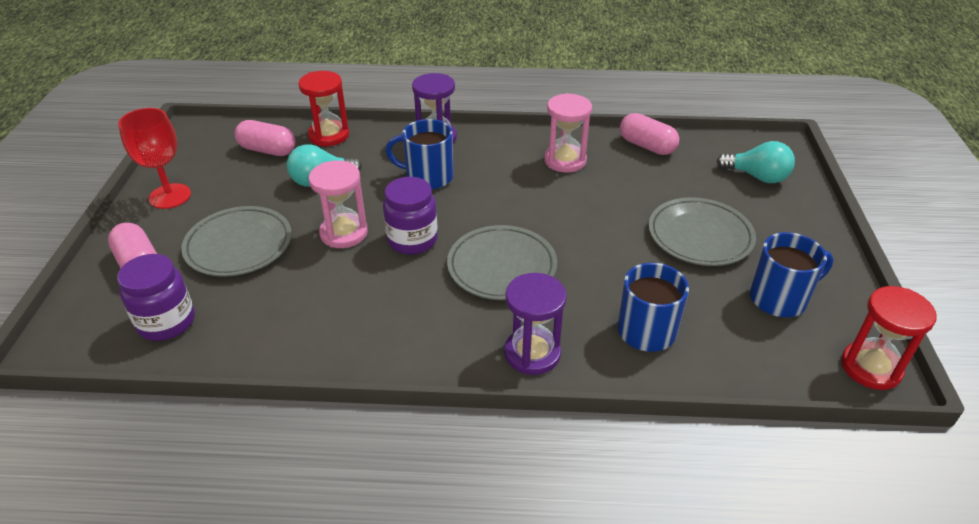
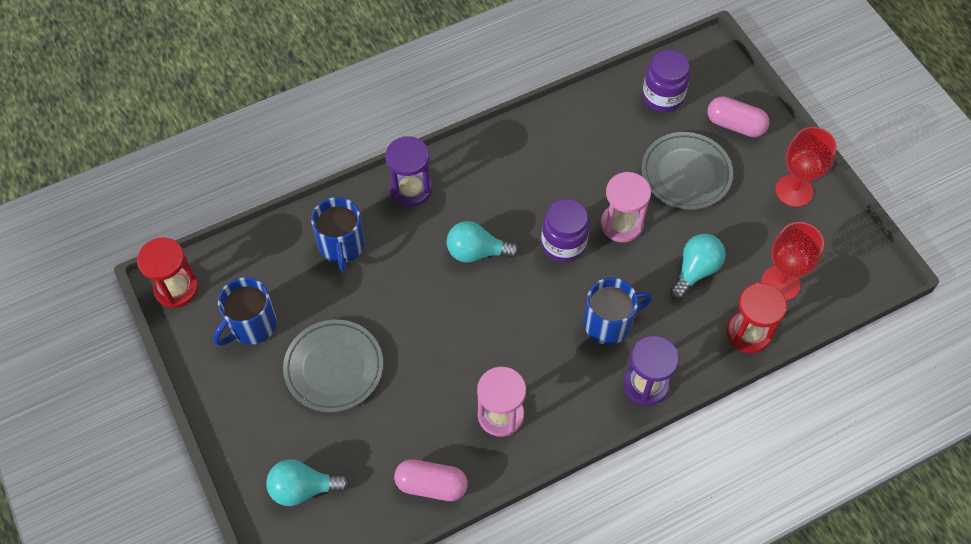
camera: 150 degrees right, 20 degrees up
pink capsule [234,120,296,156] -> red goblet [761,222,824,301]
grey plate [447,225,557,300] -> turquoise light bulb [447,221,519,263]

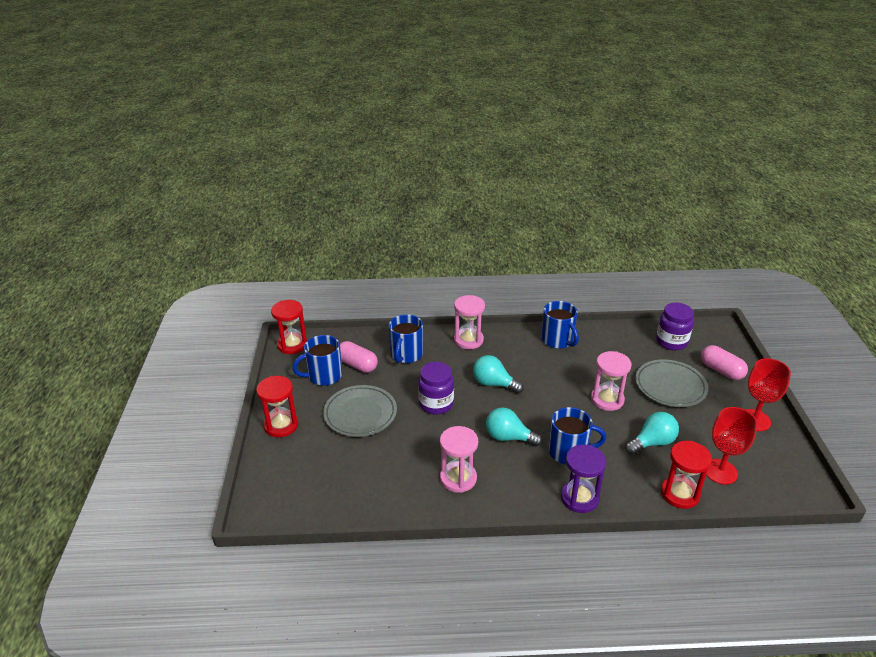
camera: 25 degrees right, 25 degrees down
turquoise light bulb [266,459,350,506] -> turquoise light bulb moved to [486,407,543,447]
purple hourglass [385,136,432,207] -> pink hourglass [454,295,485,349]
pink capsule [394,459,468,501] -> pink capsule moved to [340,341,378,373]
purple jar [541,198,590,262] -> purple jar moved to [418,362,454,415]
none -> red hourglass [256,376,299,437]
none -> blue mug [541,301,579,349]

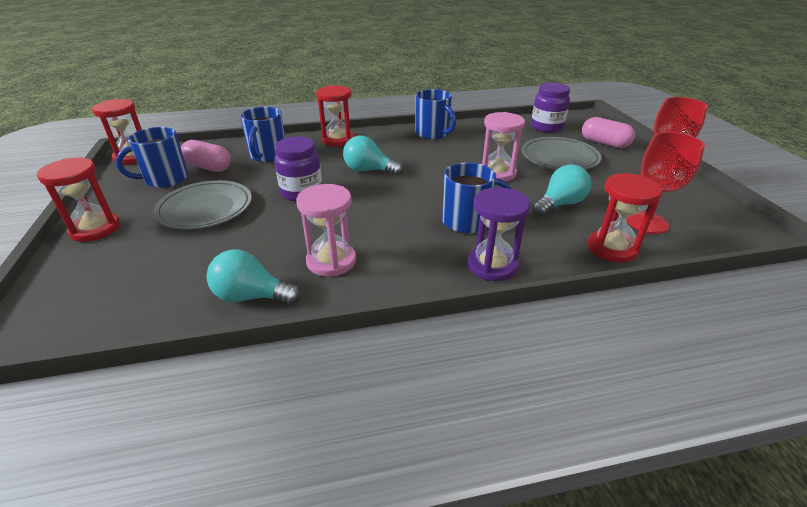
camera: 10 degrees left, 0 degrees up
pink hourglass [454,295,485,349] -> red hourglass [316,85,354,147]
turquoise light bulb [486,407,543,447] -> turquoise light bulb moved to [206,250,301,305]

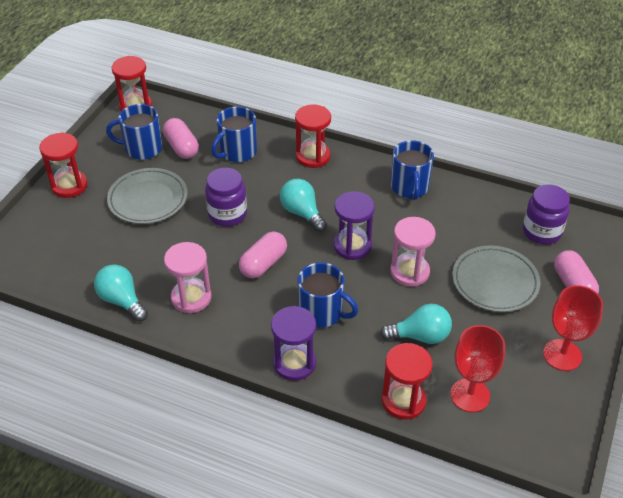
camera: 35 degrees right, 10 degrees up
none -> pink capsule [239,232,287,279]
none -> purple hourglass [334,191,375,260]

